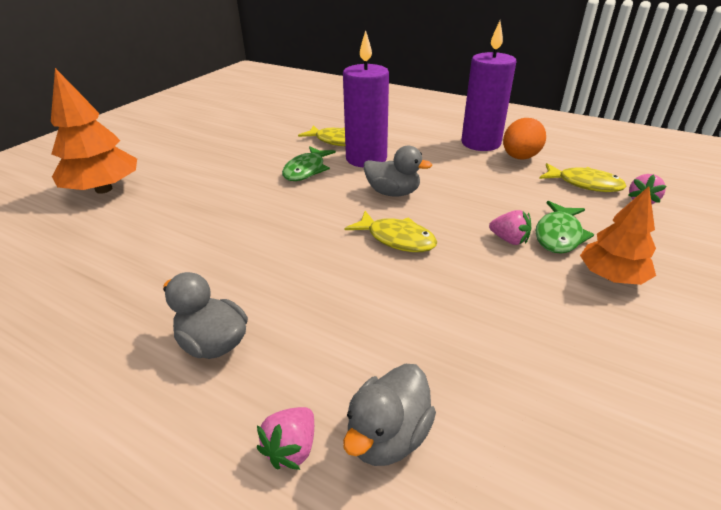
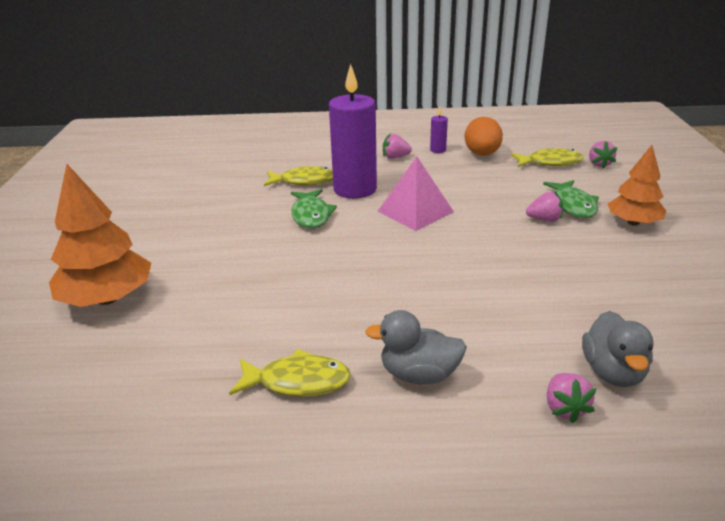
camera: 30 degrees left, 5 degrees down
yellow fish [345,211,437,252] -> yellow fish moved to [229,349,351,397]
grey duck [364,145,432,197] -> pink pyramid [377,156,454,231]
purple candle [461,21,517,151] -> purple candle [430,107,448,153], size x0.41
none -> pink strawberry [383,133,412,159]

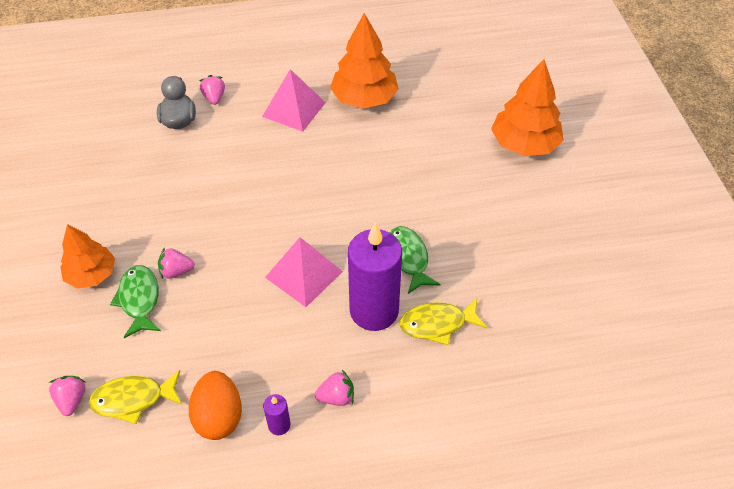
camera: 170 degrees right, 20 degrees up
yellow fish [229,349,351,397] -> orange tree [330,13,399,109]
grey duck [365,310,467,384] -> pink pyramid [262,69,326,132]

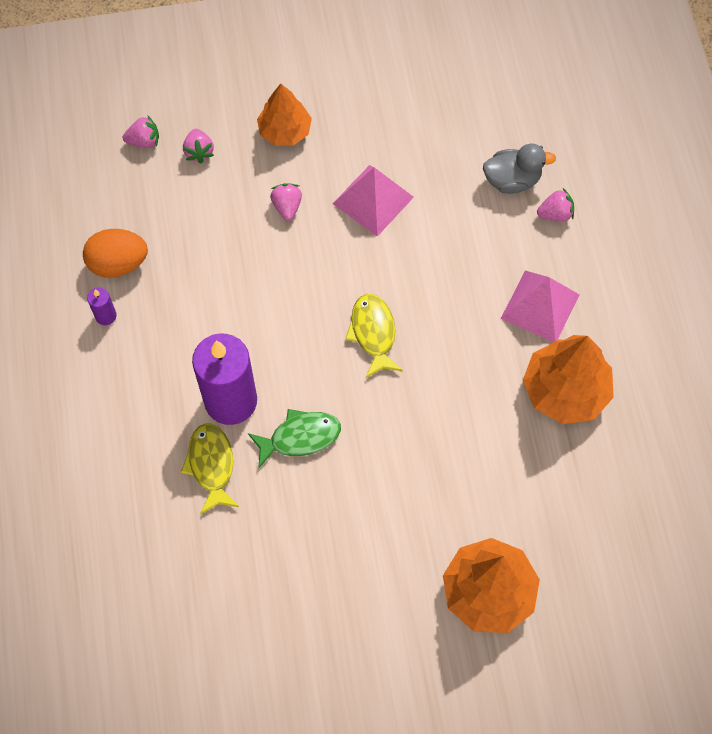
camera: 90 degrees right, 15 degrees up
yellow fish [89,370,182,424] -> yellow fish moved to [345,294,403,378]
green fish [110,265,161,338] -> none
pink pyramid [265,237,343,307] -> pink pyramid moved to [333,165,414,237]
pink strawberry [315,370,354,406] -> pink strawberry moved to [183,129,214,163]

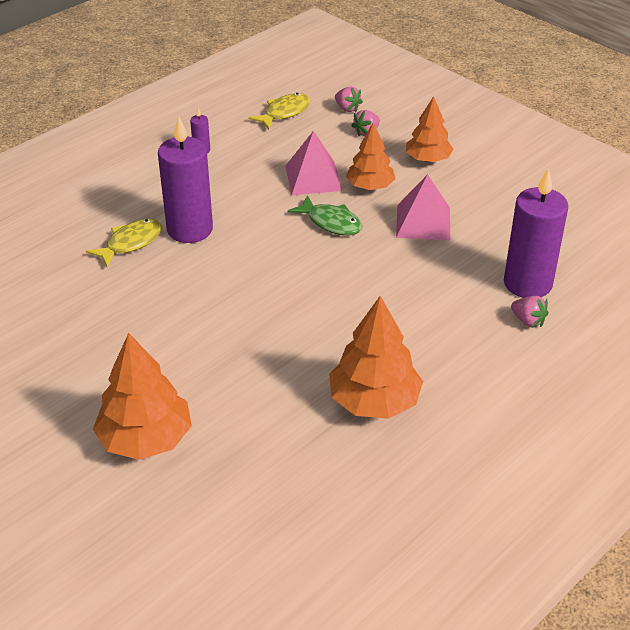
camera: 55 degrees right, 25 degrees down
orange egg [83,229,148,278] -> none
green fish [248,409,341,469] -> green fish moved to [288,195,362,235]
pink strawberry [270,183,302,221] -> orange tree [346,123,395,190]
yellow fish [345,294,403,378] -> yellow fish moved to [248,93,310,130]
grey duck [483,144,556,194] -> purple candle [504,168,568,298]
pink pyramid [501,270,580,342] -> pink pyramid moved to [285,131,342,195]

